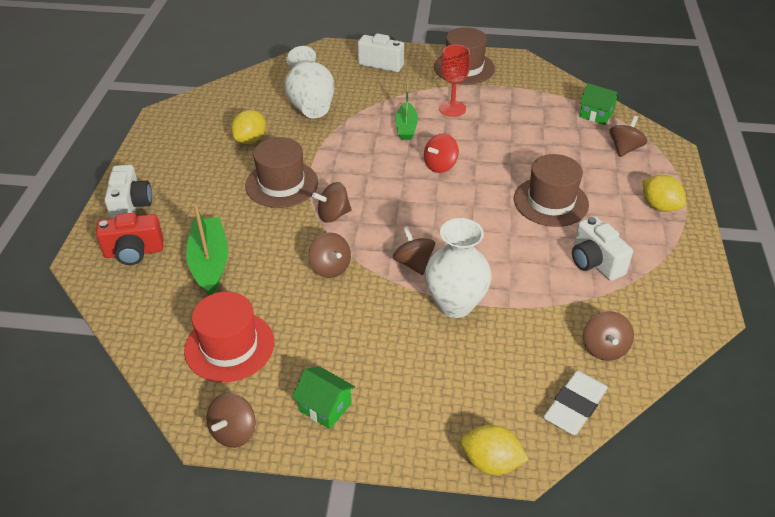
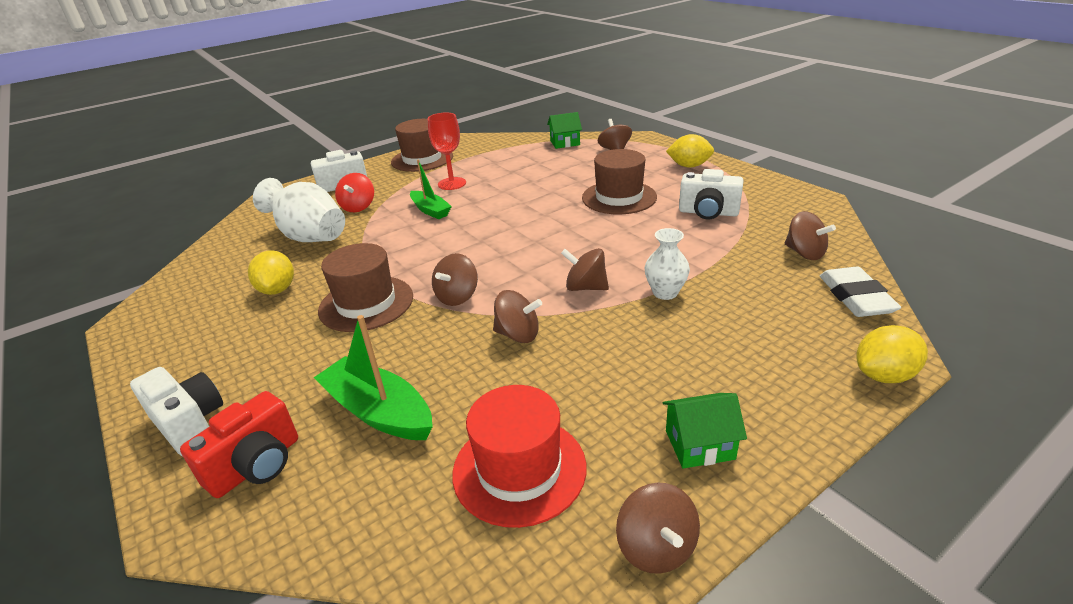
camera: 40 degrees left, 10 degrees down
red spinning top [424,133,459,173] -> red spinning top moved to [335,173,374,212]
white vase [425,218,492,318] -> white vase [645,228,690,300], size x0.59

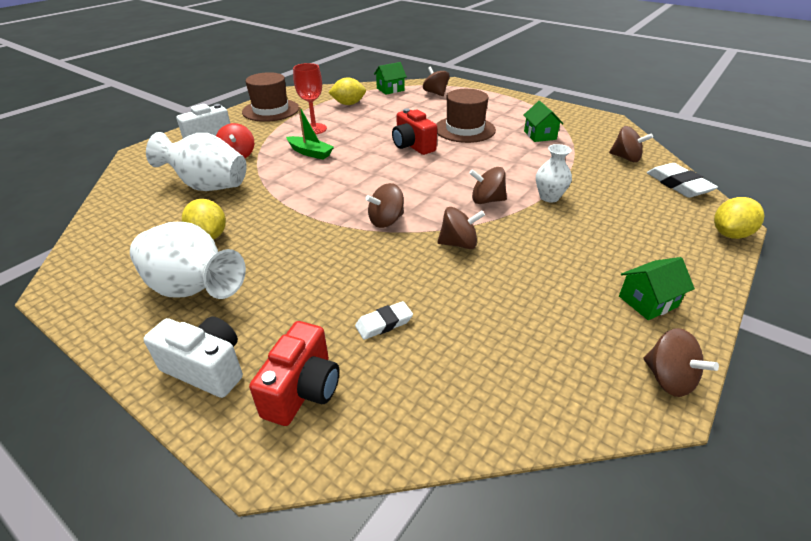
camera: 20 degrees left, 5 degrees up
green boat [314,315,433,440] -> white eraser [355,301,413,340]
brown hat [318,243,413,332] -> none
brown spinning top [432,253,478,306] -> brown spinning top turned 45 degrees clockwise [365,183,404,228]
red hat [452,385,587,528] -> none
yellow lemon [666,134,714,168] -> yellow lemon moved to [328,77,366,105]
white camera [679,169,743,219] -> green house [523,101,564,142]
none -> white vase [130,222,246,299]
none -> red camera [392,108,437,155]

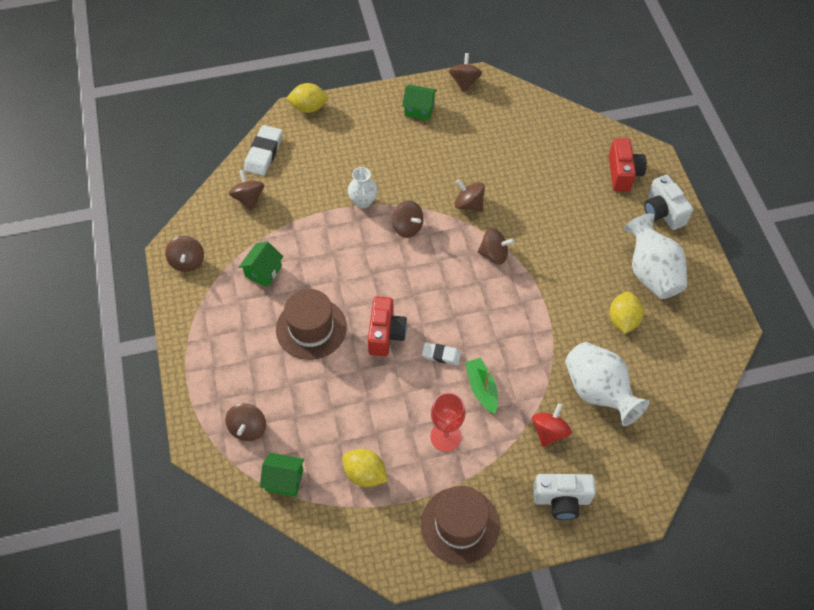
camera: 140 degrees left, 20 degrees up
red camera [249,321,339,426] -> red camera turned 120 degrees clockwise [609,138,647,191]
white eraser [355,301,413,340] -> white eraser moved to [422,342,461,365]
none -> brown spinning top [165,236,204,272]

